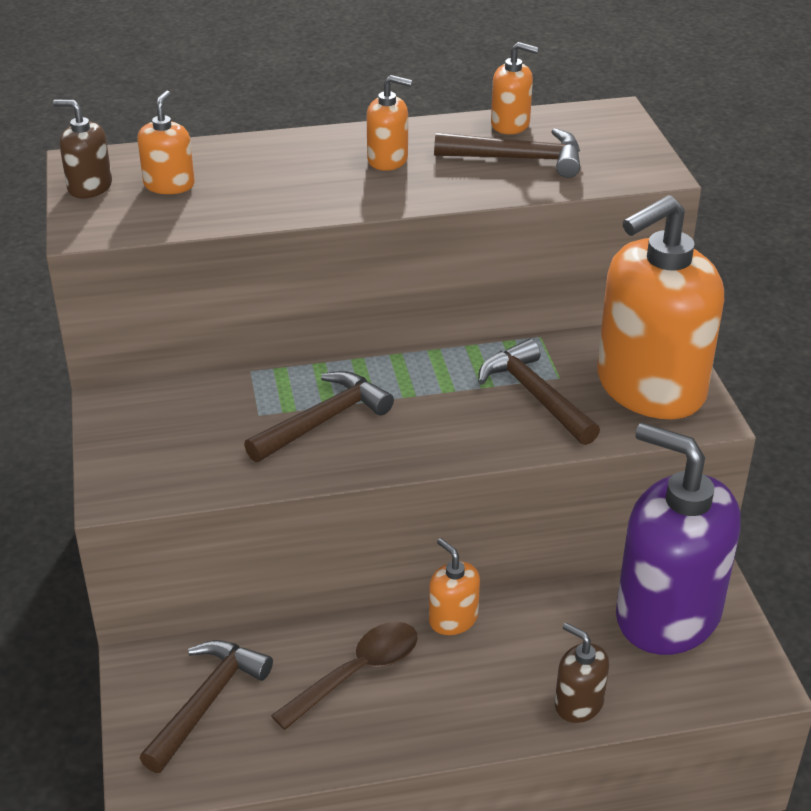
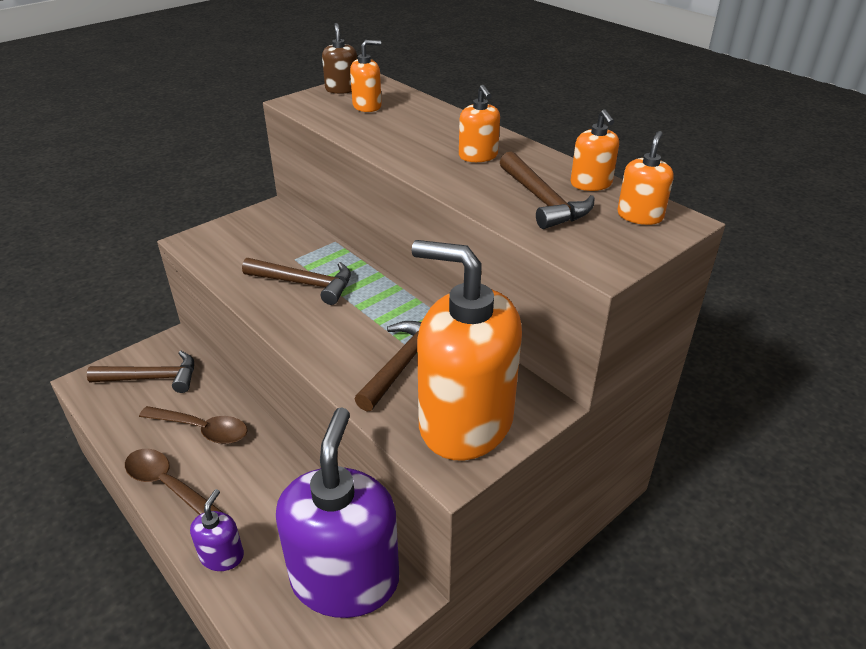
camera: 60 degrees right, 0 degrees up
orange soap dispenser [429,538,480,635] -> orange soap dispenser moved to [617,131,674,225]
brown soap dispenser [555,623,609,723] -> purple soap dispenser [190,489,244,571]
none -> brown spoon [125,449,224,515]

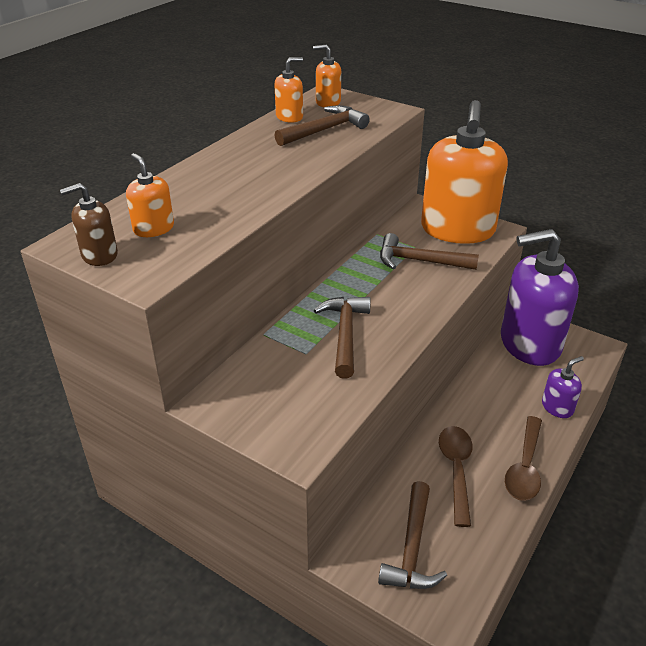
camera: 105 degrees left, 0 degrees up
brown hammer [87,351,194,393] -> brown hammer turned 150 degrees counterclockwise [378,481,447,589]
purple soap dispenser [190,489,244,571] -> purple soap dispenser turned 150 degrees clockwise [542,356,584,418]
orange soap dispenser [459,85,500,162] -> none

